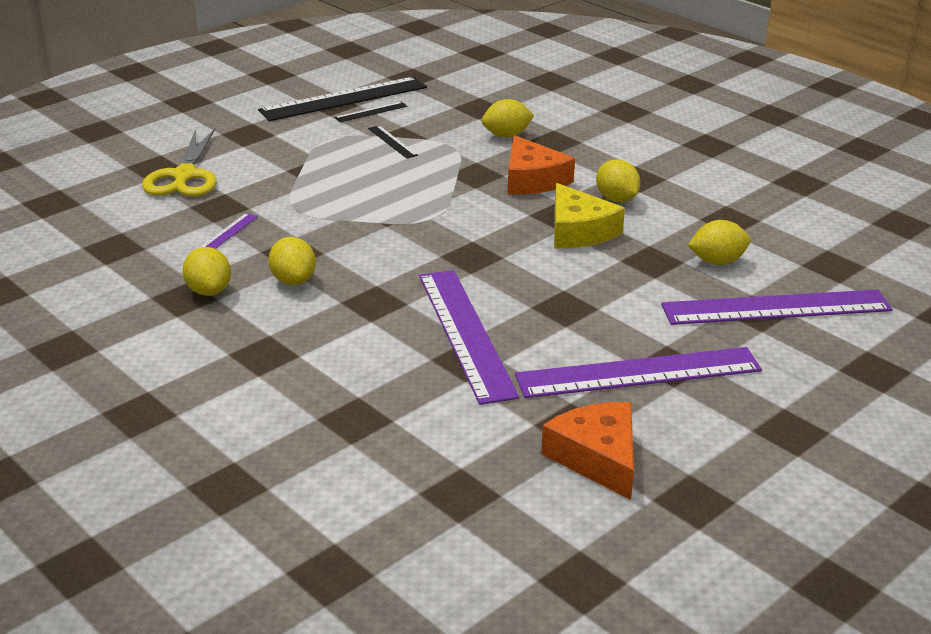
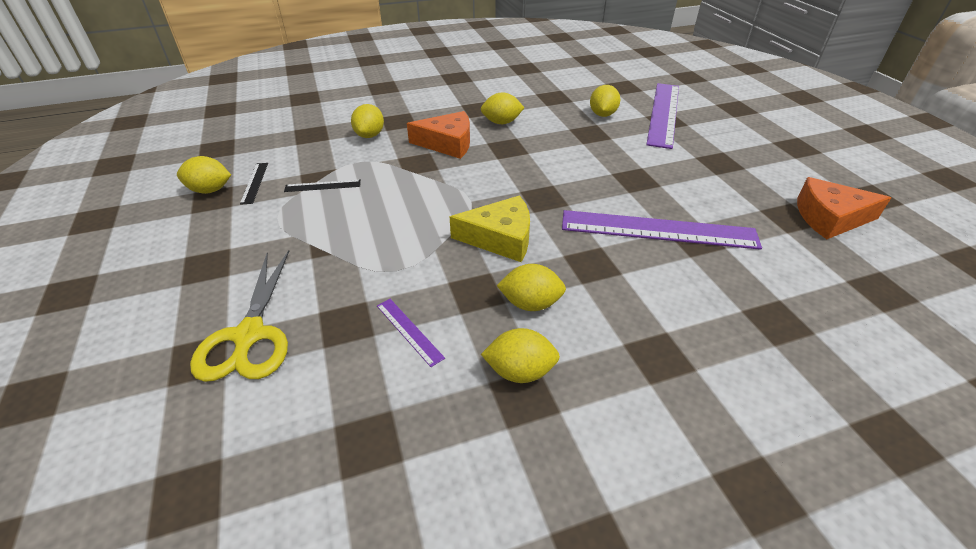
camera: 65 degrees left, 10 degrees up
yellow scissors [142,128,217,197] -> yellow scissors turned 60 degrees clockwise [190,250,289,382]
black ruler [258,77,427,121] -> yellow lemon [177,156,231,194]
purple ruler [515,347,762,398] -> none
yellow cheese [554,183,625,248] -> yellow cheese moved to [450,196,530,262]

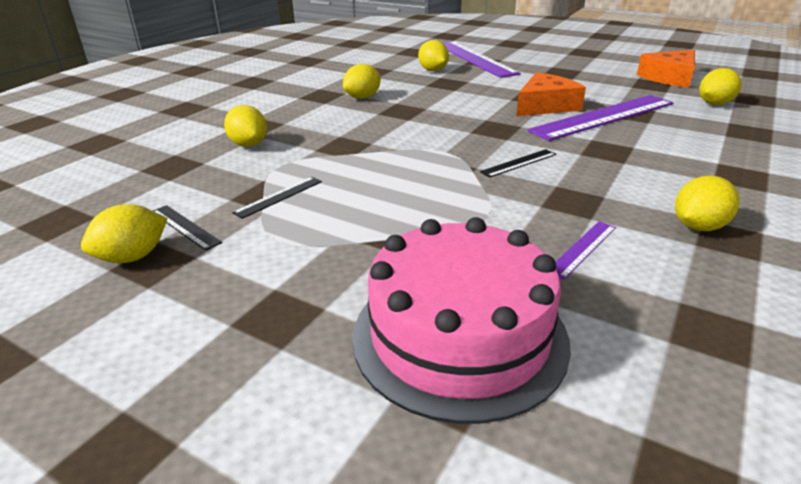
camera: 40 degrees left, 10 degrees down
yellow scissors [190,250,289,382] -> pink cake [352,217,571,424]
purple ruler [377,299,445,367] -> purple ruler turned 60 degrees counterclockwise [556,221,616,280]
orange cheese [407,111,470,159] -> orange cheese moved to [516,72,586,116]
yellow cheese [450,196,530,262] -> black ruler [480,149,556,178]
yellow lemon [497,264,566,311] -> yellow lemon moved to [699,68,742,105]

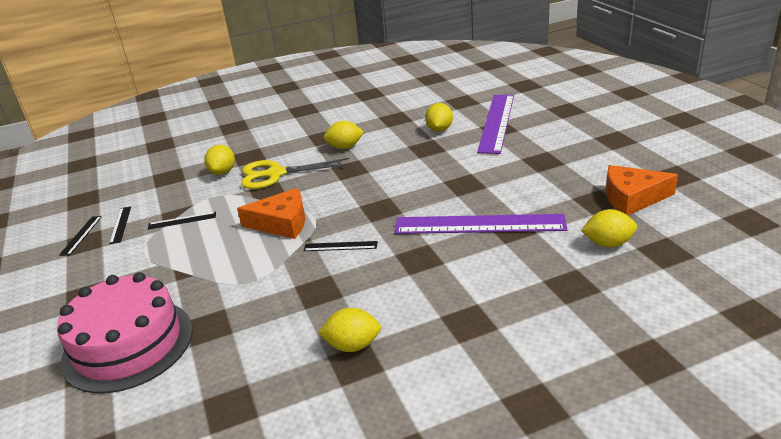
camera: 40 degrees right, 0 degrees up
yellow lemon [81,204,168,263] -> black ruler [59,216,102,256]
orange cheese [516,72,586,116] -> orange cheese moved to [237,188,305,239]
purple ruler [556,221,616,280] -> none
none -> yellow scissors [241,158,350,189]

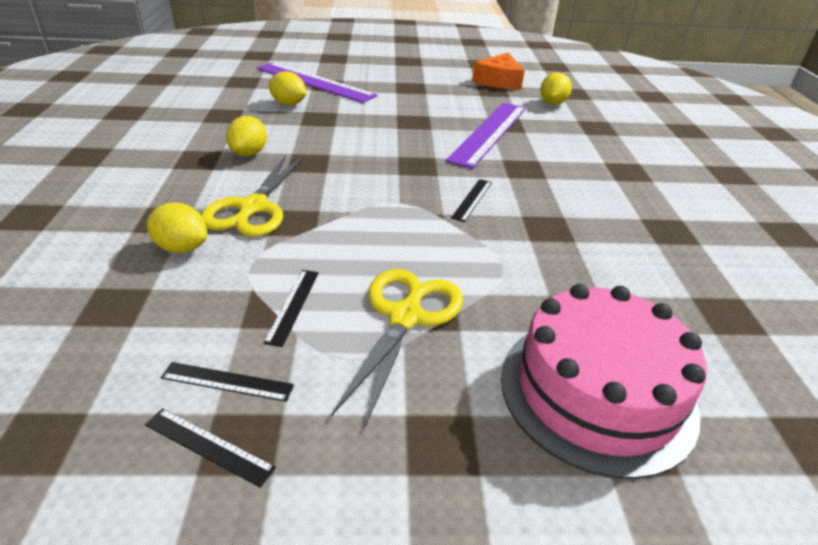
camera: 75 degrees left, 5 degrees up
orange cheese [237,188,305,239] -> none
yellow lemon [318,308,381,352] -> none
none -> yellow scissors [331,269,463,429]

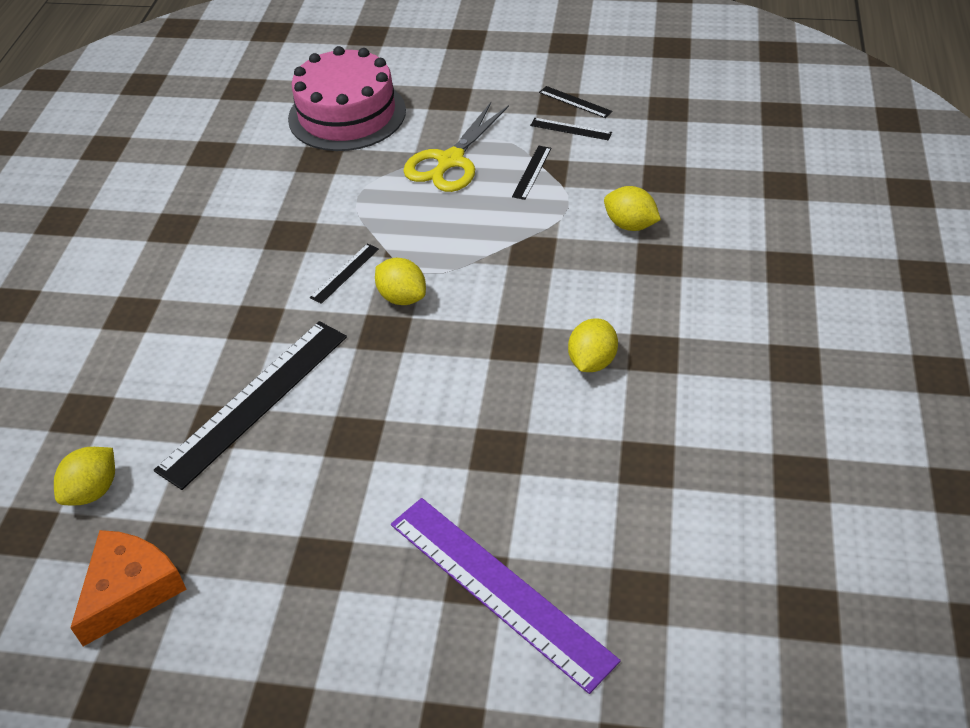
camera: 165 degrees left, 10 degrees up
yellow scissors [201,156,304,237] -> none
yellow lemon [269,71,306,105] -> yellow lemon moved to [375,258,426,305]
purple ruler [446,103,526,169] -> black ruler [154,321,347,490]

